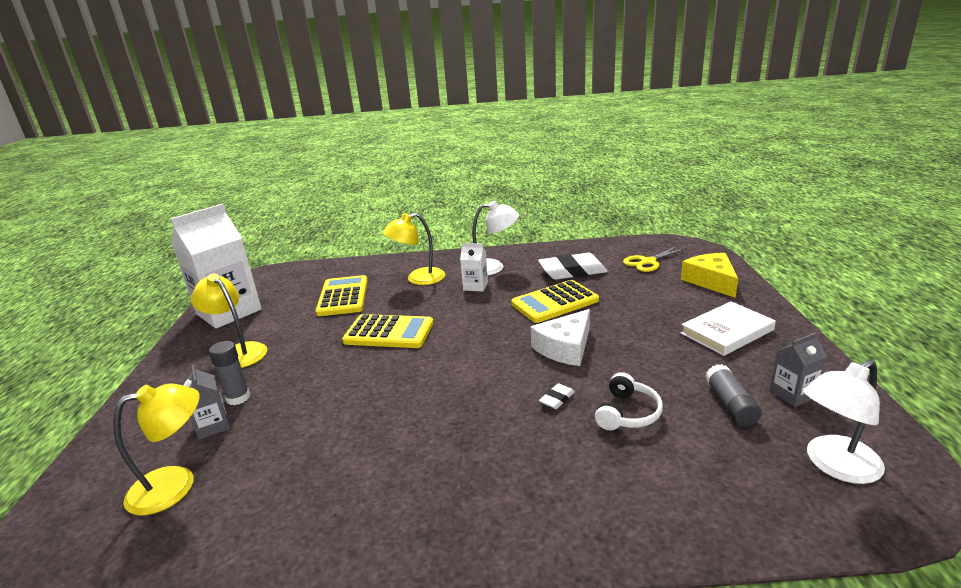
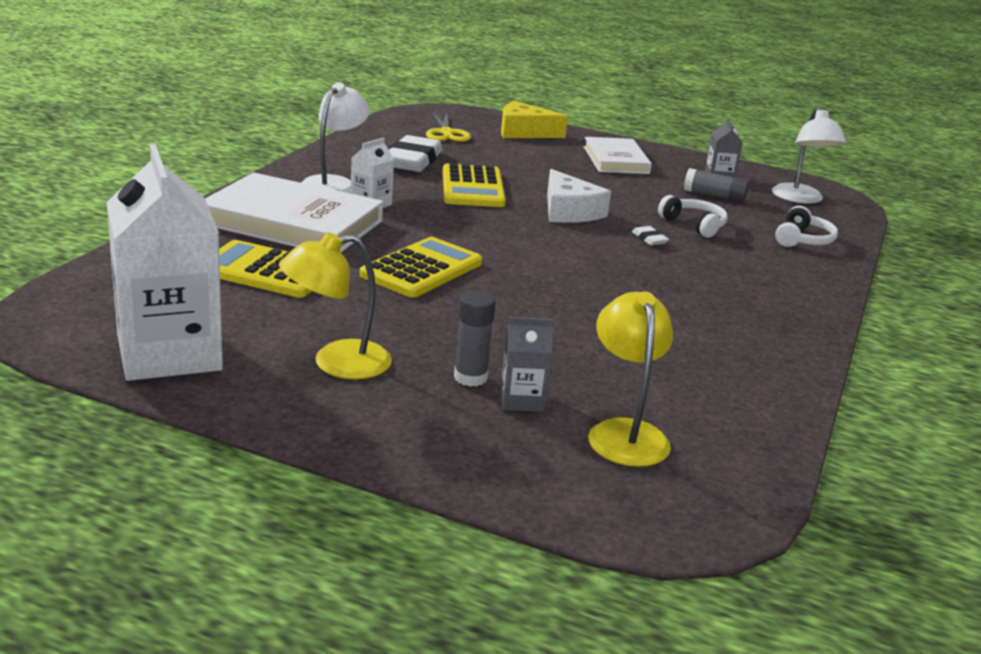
camera: 70 degrees left, 0 degrees up
yellow lamp [383,213,445,285] -> white book [205,172,383,252]
none -> white headphones [775,206,838,247]

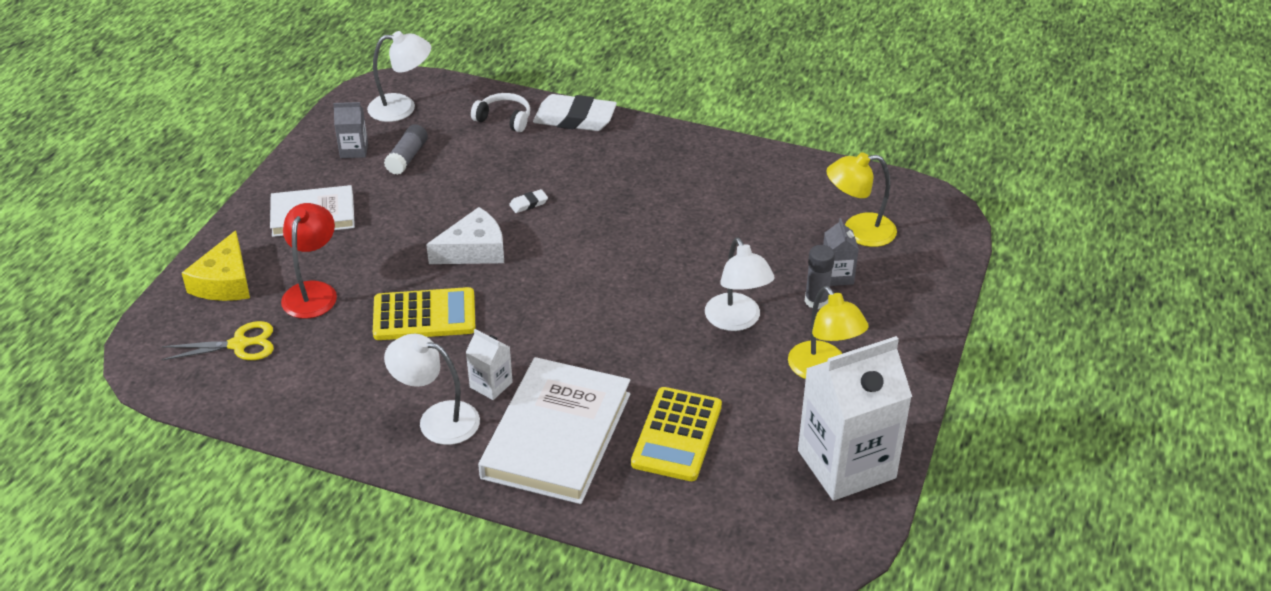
camera: 90 degrees left, 15 degrees up
yellow calculator [360,237,482,298] -> none
white eraser [389,135,442,172] -> white eraser moved to [533,94,617,131]
white headphones [658,195,728,238] -> none
none -> red lamp [281,203,337,319]
none -> white lamp [705,237,775,331]

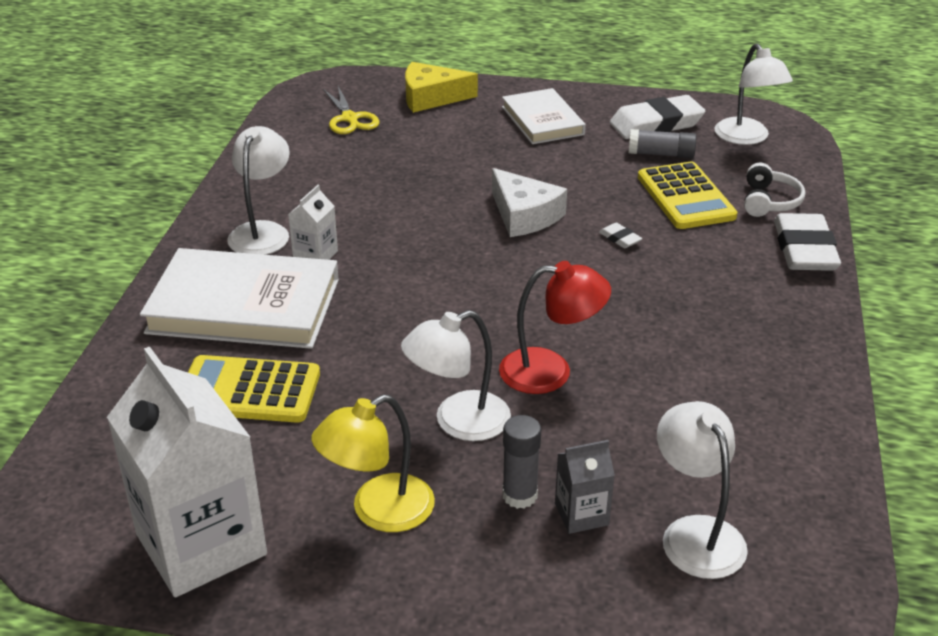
camera: 80 degrees right, 5 degrees down
red lamp [281,203,337,319] -> red lamp moved to [499,261,611,394]
grey carton [333,102,368,158] -> white eraser [610,95,706,139]
yellow calculator [373,287,476,340] -> yellow calculator moved to [638,161,738,229]
yellow lamp [826,152,897,247] -> white lamp [657,401,748,579]

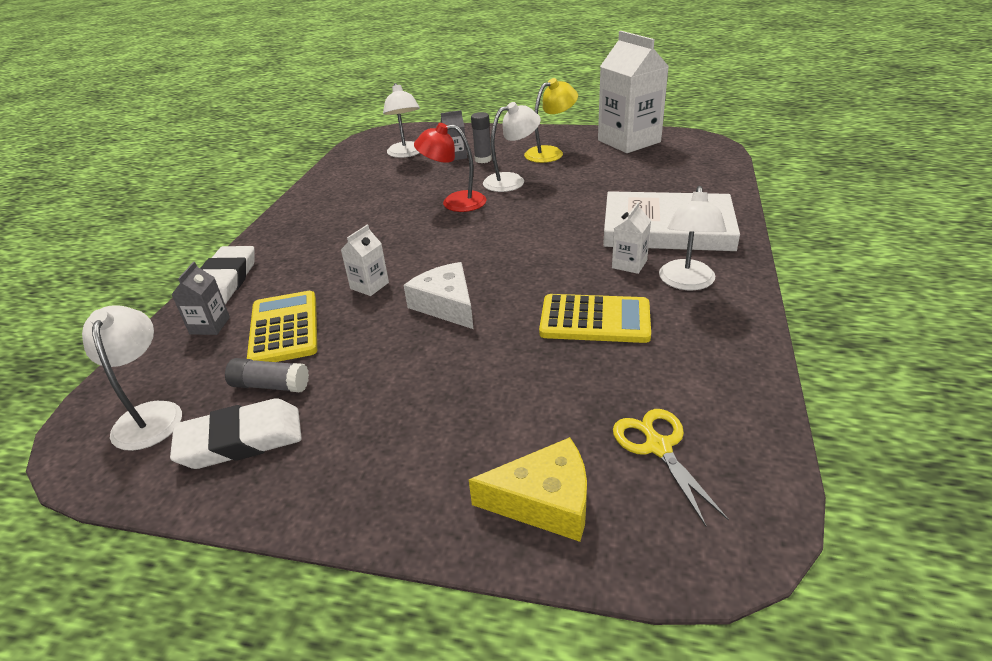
camera: 175 degrees left, 0 degrees up
yellow calculator [188,355,320,423] -> yellow calculator moved to [539,294,651,343]
white book [502,88,586,144] -> none
white eraser [599,222,643,248] -> white carton [341,225,389,296]
white headphones [744,163,805,217] -> grey carton [171,262,230,335]

